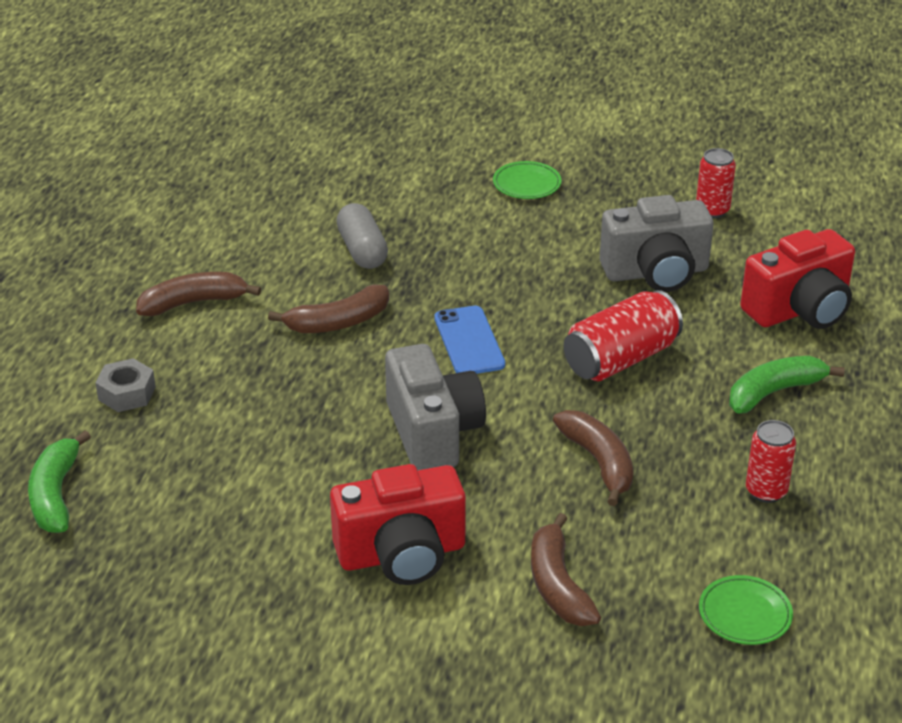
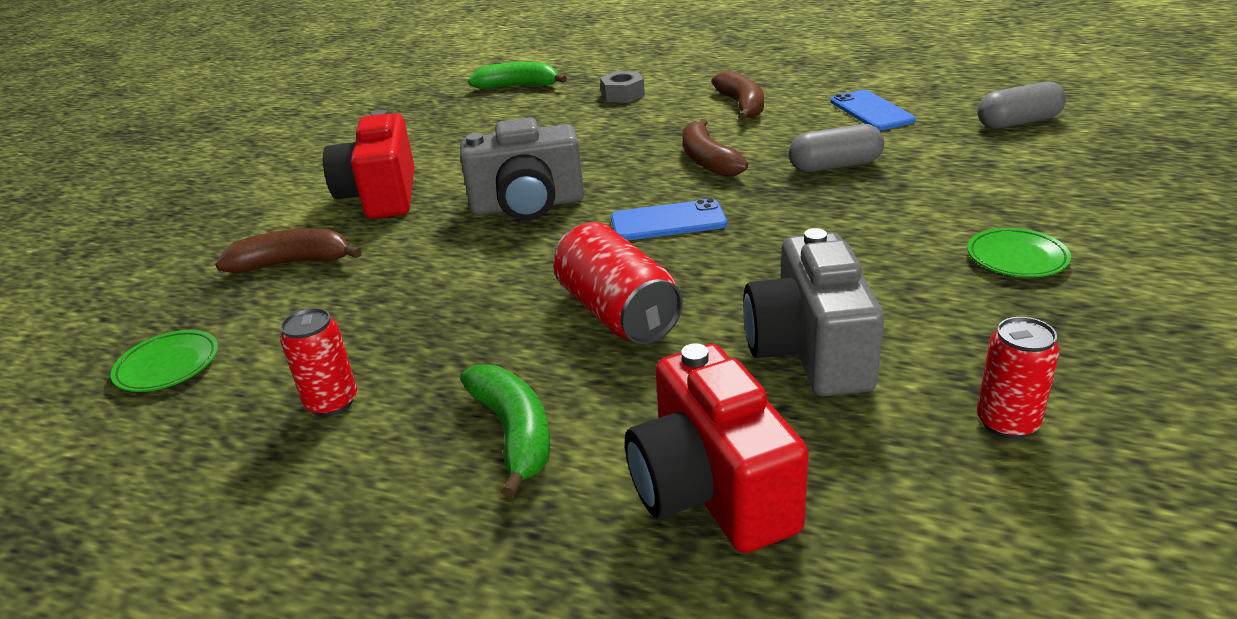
camera: 100 degrees right, 5 degrees down
brown banana [553,410,633,506] -> none
none -> blue phone [831,90,916,130]
none -> grey capsule [977,82,1066,129]

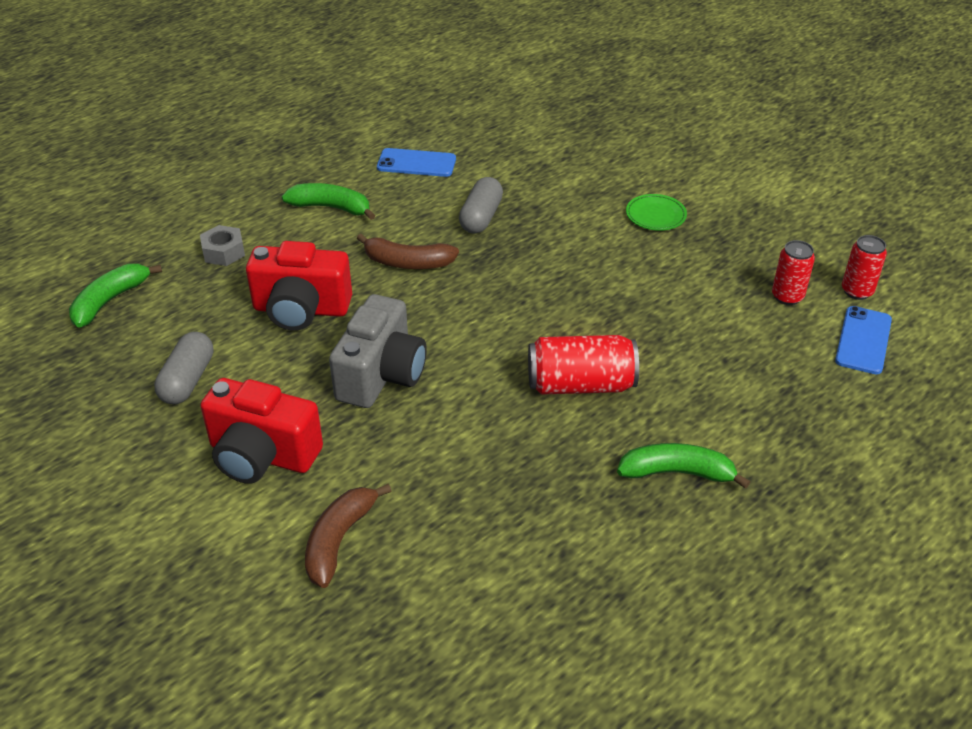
camera: 65 degrees left, 10 degrees up
green plate [111,330,218,392] -> none
red can [280,308,357,417] -> red can moved to [842,235,887,300]
blue phone [611,198,727,241] -> blue phone moved to [835,306,892,375]
red camera [625,343,809,553] -> red camera moved to [246,241,352,331]
brown banana [711,70,764,120] -> green banana [282,183,376,220]
grey camera [743,228,884,396] -> none
grey capsule [977,82,1066,129] -> grey capsule moved to [154,332,213,404]

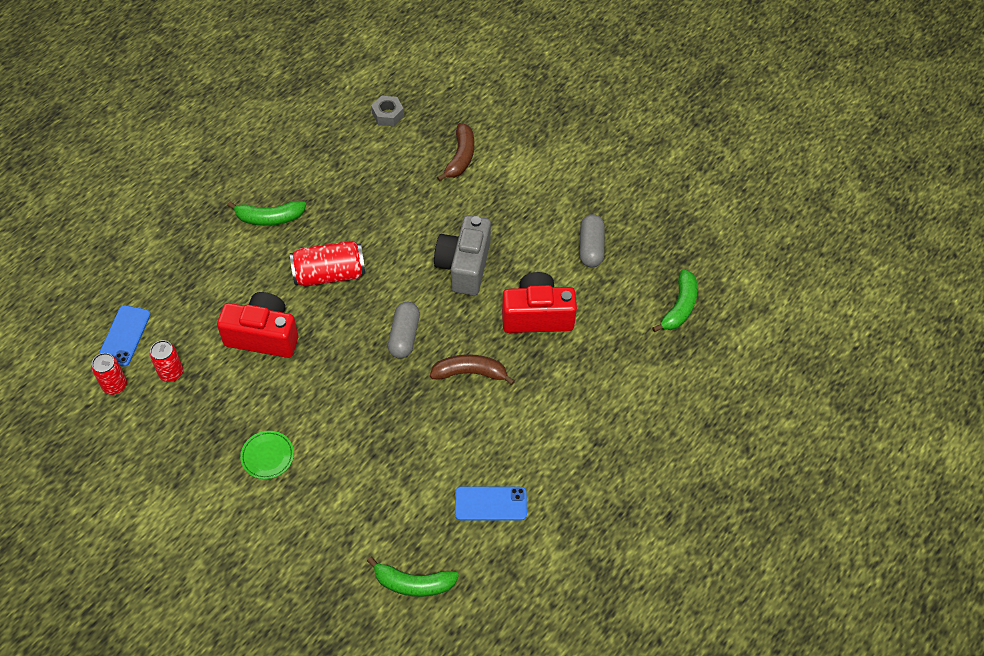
camera: 170 degrees right, 15 degrees up
grey nut [200,225,245,266] -> grey nut moved to [371,96,404,126]
red camera [200,378,323,484] -> red camera moved to [217,292,298,358]
green banana [282,183,376,220] -> green banana moved to [367,557,459,597]
grey capsule [459,177,503,234] -> grey capsule moved to [388,302,420,359]

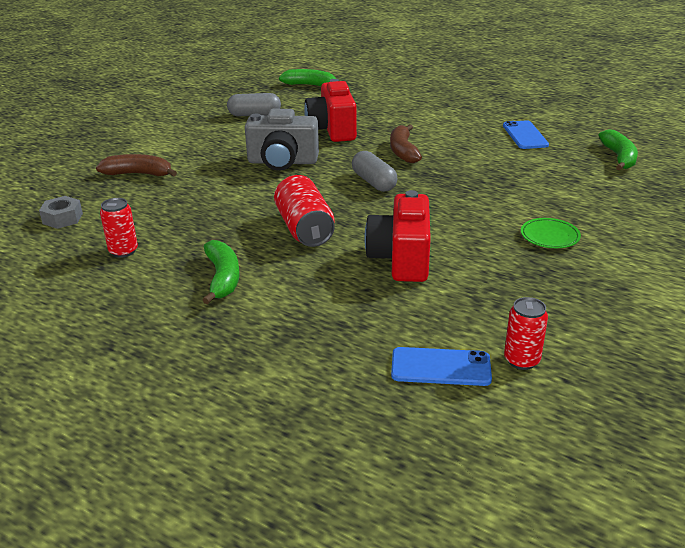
camera: 95 degrees left, 25 degrees down
red can [150,340,183,382] -> red can moved to [100,198,138,258]
grey capsule [388,302,420,359] -> grey capsule turned 60 degrees clockwise [352,151,398,192]

